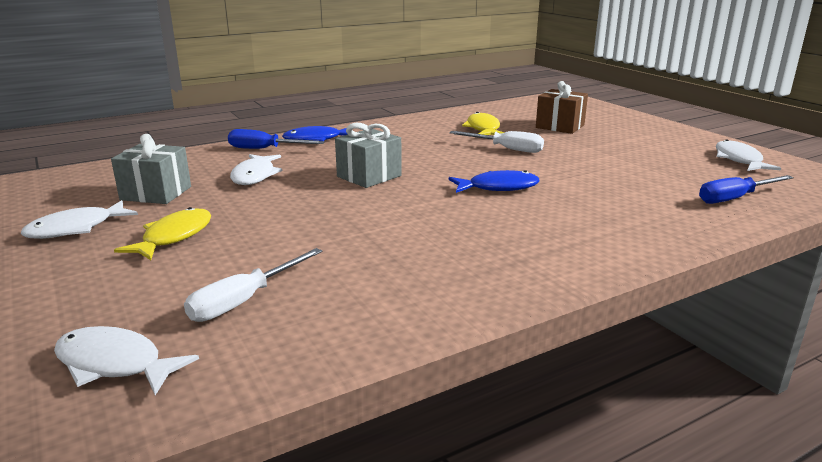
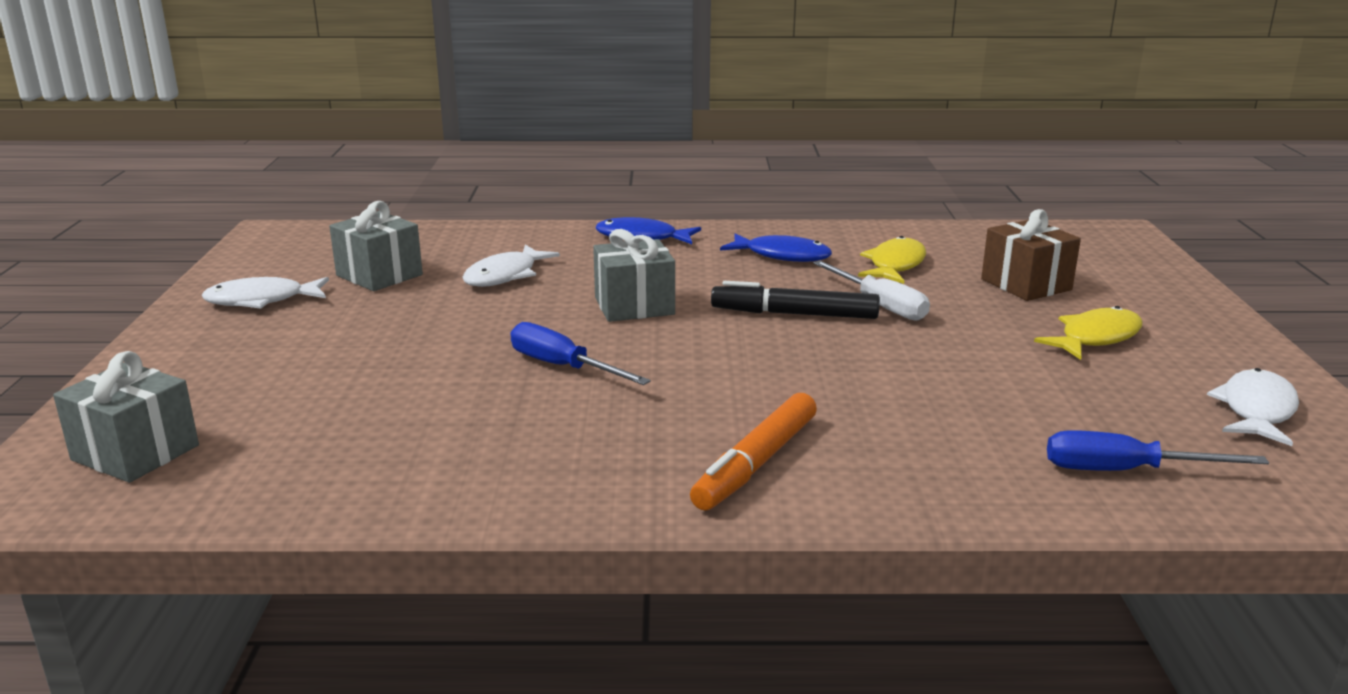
camera: 30 degrees right, 0 degrees up
white fish [54,326,199,395] -> grey gift [53,351,199,483]
yellow fish [114,207,211,260] -> yellow fish moved to [1034,306,1143,360]
white screwdriver [184,248,323,322] -> none
blue screwdriver [228,129,325,149] -> blue screwdriver moved to [511,322,651,385]
blue fish [449,170,539,193] -> blue fish moved to [720,233,832,262]
none -> orange marker [690,393,817,511]
none -> black marker [711,281,880,319]

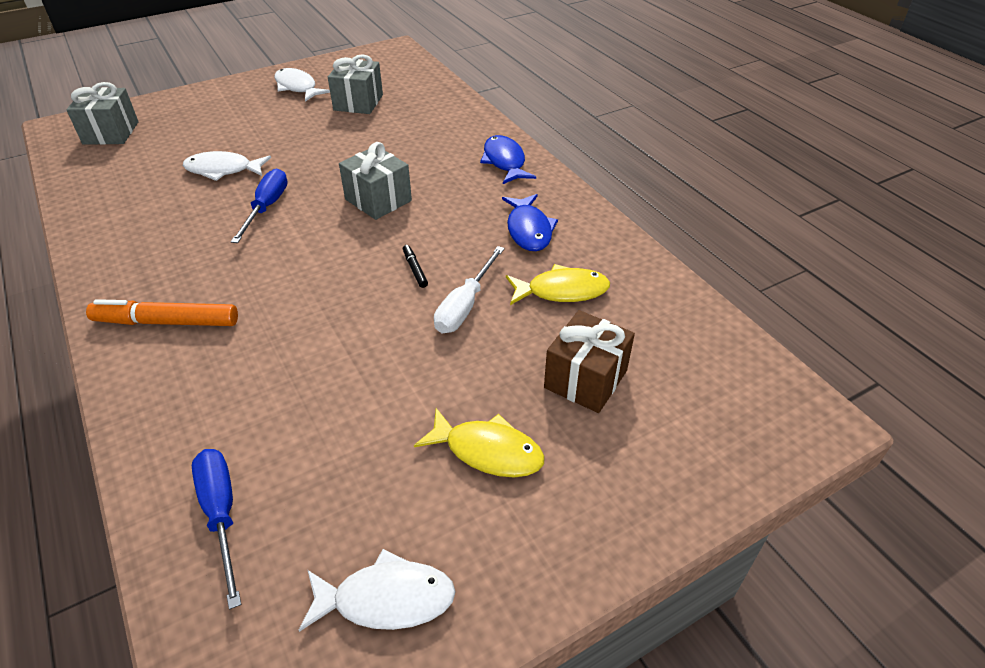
camera: 60 degrees right, 20 degrees up
white fish [463,245,560,287] -> white fish moved to [183,151,271,181]
black marker [711,281,880,319] -> black marker [403,245,428,288], size x0.46

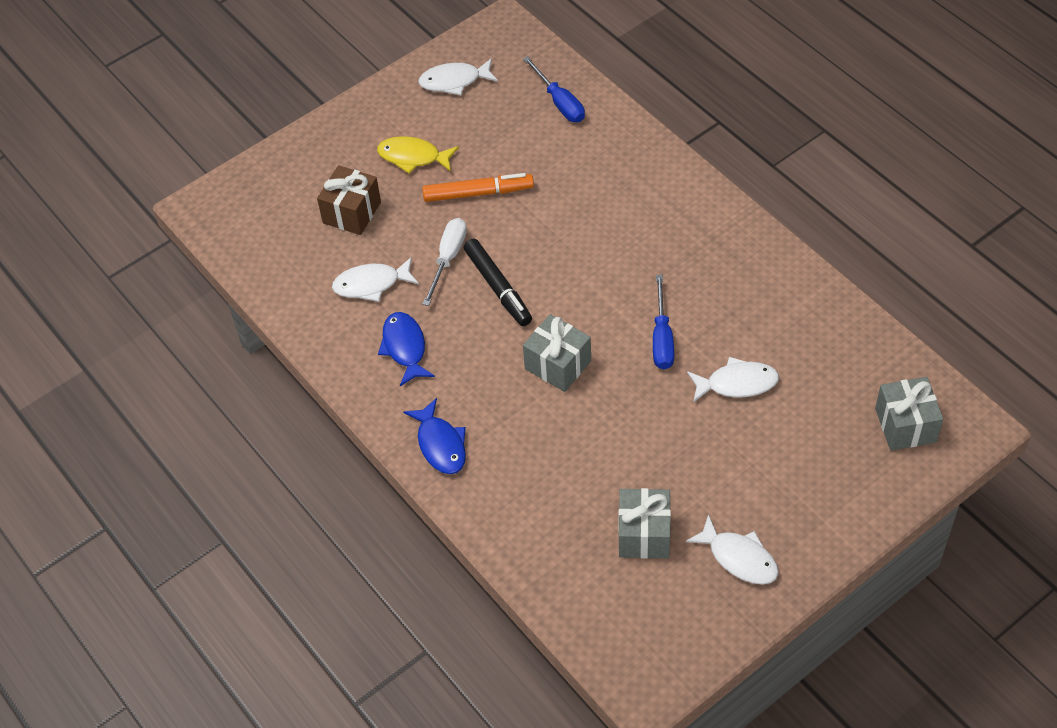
camera: 175 degrees right, 10 degrees up
orange marker [86,299,238,326] -> orange marker moved to [422,173,534,202]
black marker [403,245,428,288] -> black marker [463,239,532,326], size x2.16
yellow fish [506,264,610,305] -> white fish [332,257,419,302]

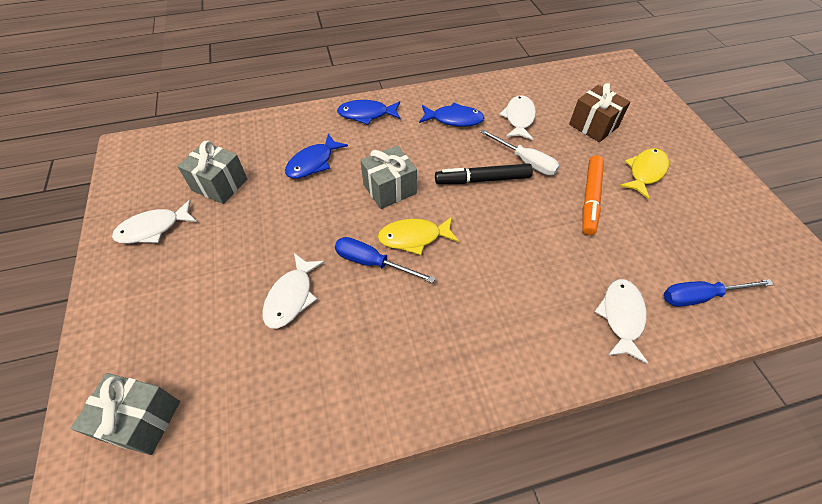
camera: 110 degrees right, 0 degrees up
white fish [418,58,498,95] -> white fish moved to [595,279,648,363]
none -> blue fish [285,134,348,179]
none -> yellow fish [378,217,459,255]

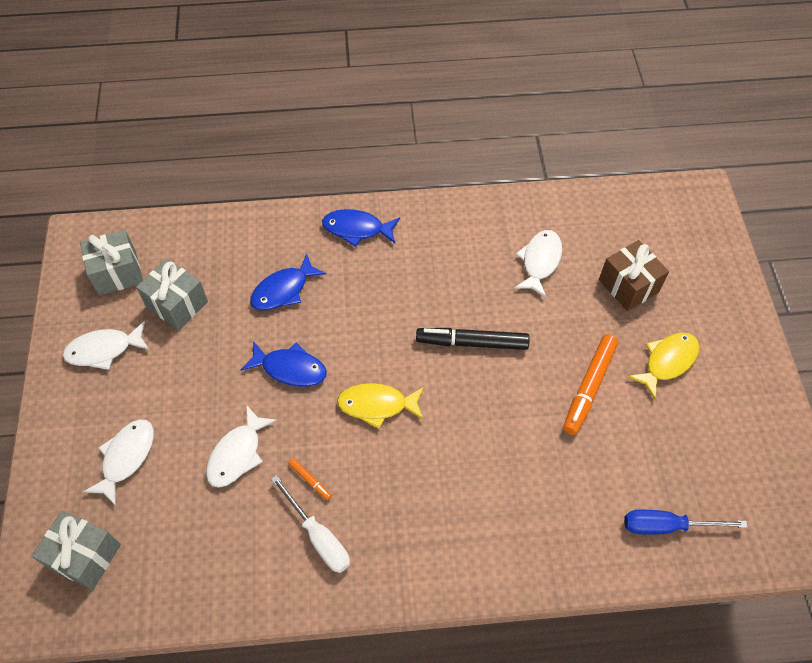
camera: 10 degrees right, 5 degrees up
blue screwdriver [335,237,435,283] -> none
grey gift [360,146,417,209] -> grey gift moved to [80,230,143,296]
blue fish [419,103,484,127] -> blue fish moved to [241,341,327,387]
white screwdriver [480,129,560,175] -> white screwdriver moved to [271,475,350,573]
white fish [595,279,648,363] -> white fish moved to [83,419,154,506]
none -> orange marker [288,458,332,500]

